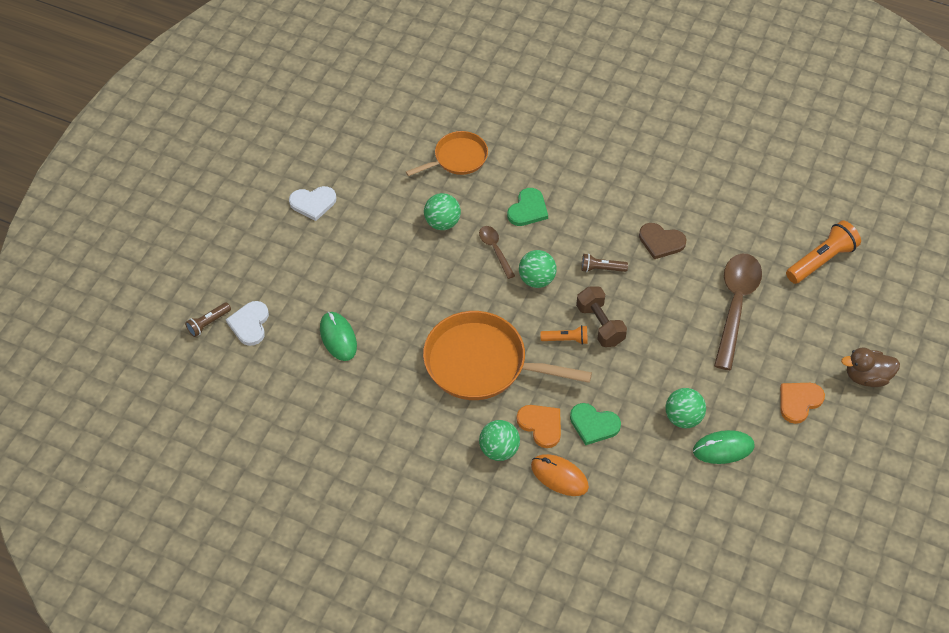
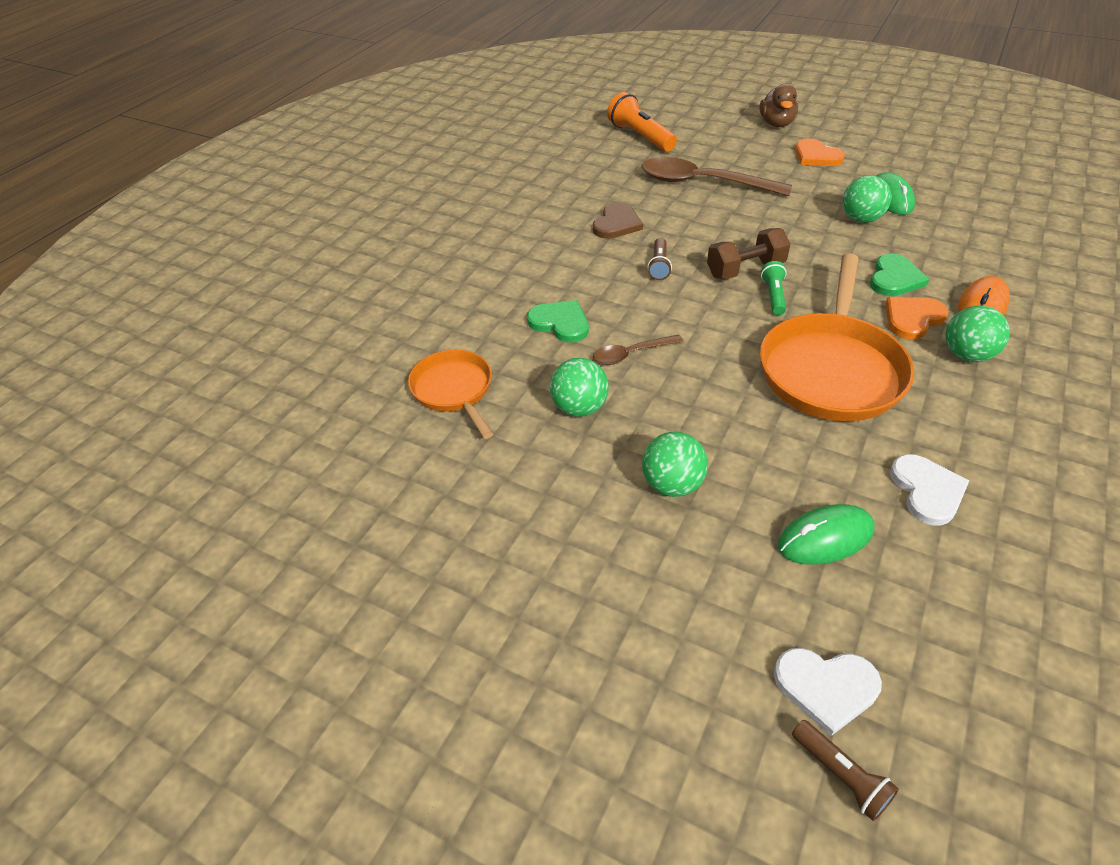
camera: 85 degrees left, 10 degrees down
white heart [289,186,336,221] -> white heart moved to [890,454,969,526]
green ball [519,250,557,288] -> green ball moved to [642,432,708,497]
orange flashlight [540,325,588,345] -> green flashlight [761,261,787,315]

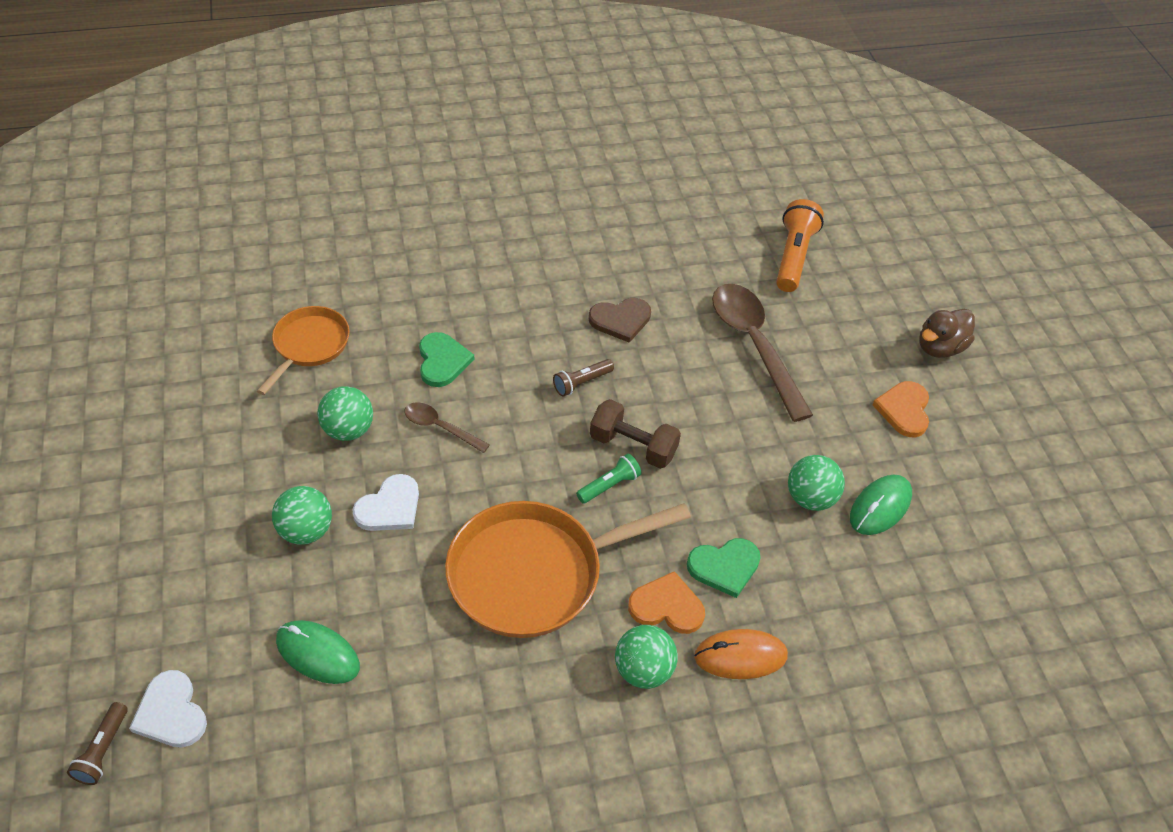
camera: 45 degrees right, 5 degrees up
white heart [890,454,969,526] -> white heart moved to [352,474,419,531]

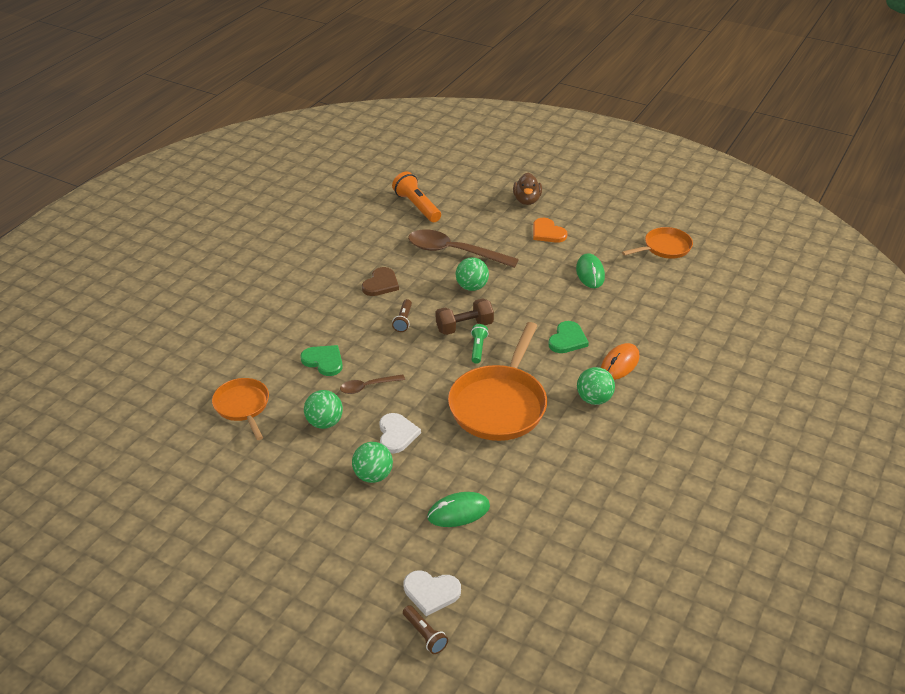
camera: 45 degrees left, 10 degrees down
orange heart [628,571,705,634] -> none
green ball [788,455,845,511] -> green ball moved to [456,257,489,291]
none -> orange pan [622,227,693,259]

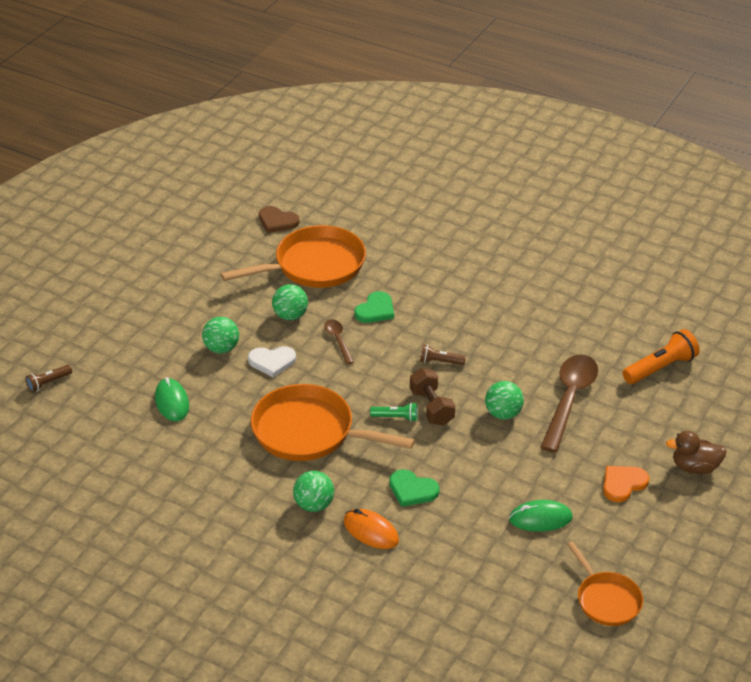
camera: 90 degrees right, 0 degrees up
orange pan [212,378,269,440] -> orange pan [221,225,366,288], size x1.74
brown heart [362,267,399,296] -> brown heart moved to [259,206,299,233]
white heart [404,570,461,616] -> none

